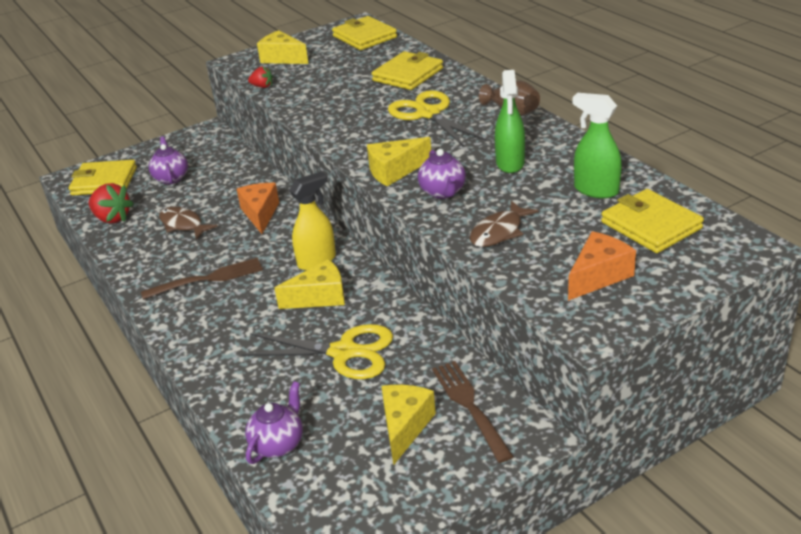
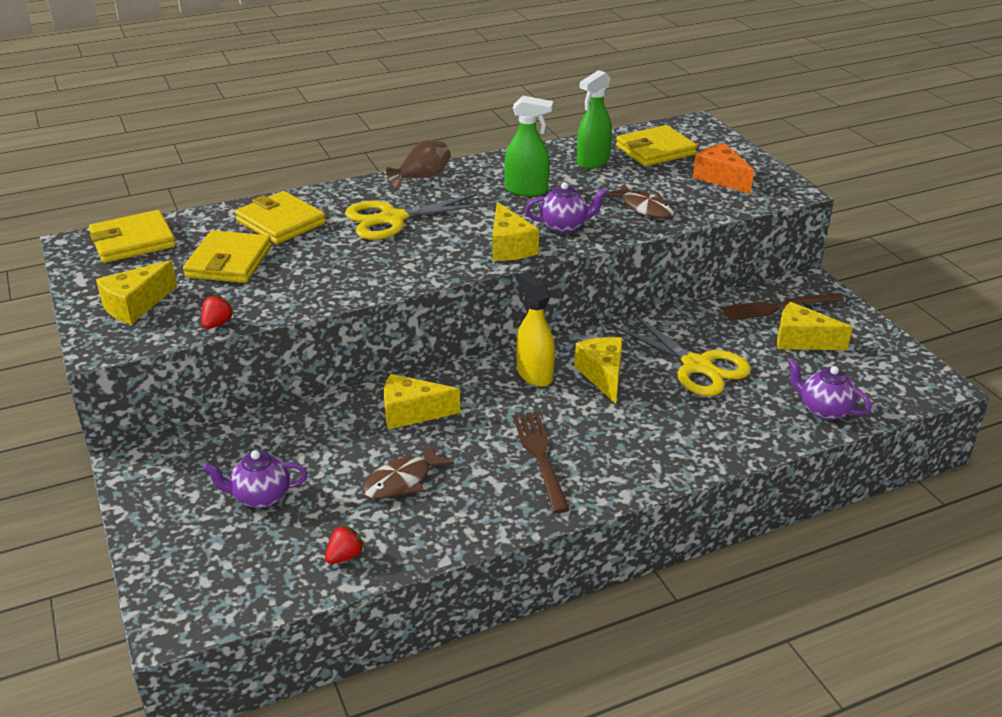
camera: 85 degrees left, 0 degrees up
yellow wallet [69,160,137,195] -> yellow wallet moved to [183,230,272,283]
red strawberry [89,183,134,223] -> red strawberry [325,524,365,564], size x0.57
orange cheese [237,183,279,234] -> yellow cheese [384,374,460,430]
yellow scissors [241,324,393,379] -> yellow scissors turned 120 degrees clockwise [613,314,751,396]

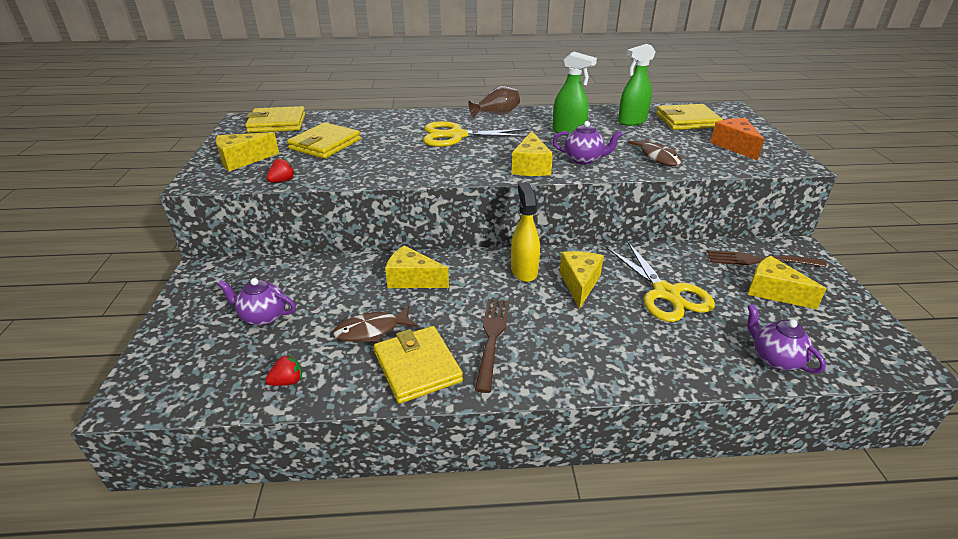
camera: 20 degrees right, 0 degrees up
yellow wallet [235,191,326,244] -> yellow wallet moved to [374,326,463,404]

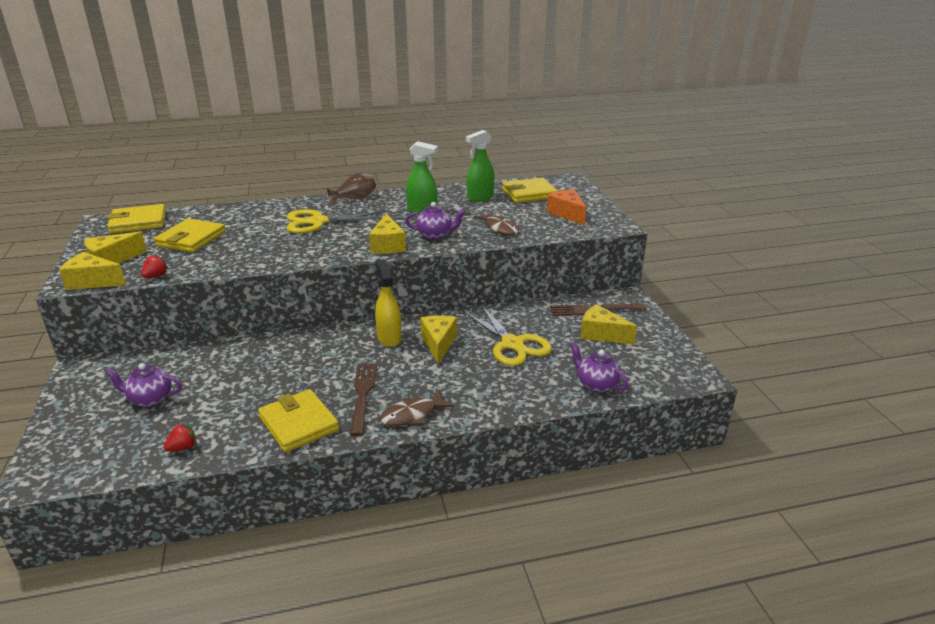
camera: 10 degrees left, 5 degrees down
brown fish [333,306,418,343] -> brown fish moved to [380,390,454,426]
yellow cheese [385,246,449,288] -> yellow cheese moved to [59,252,126,290]

